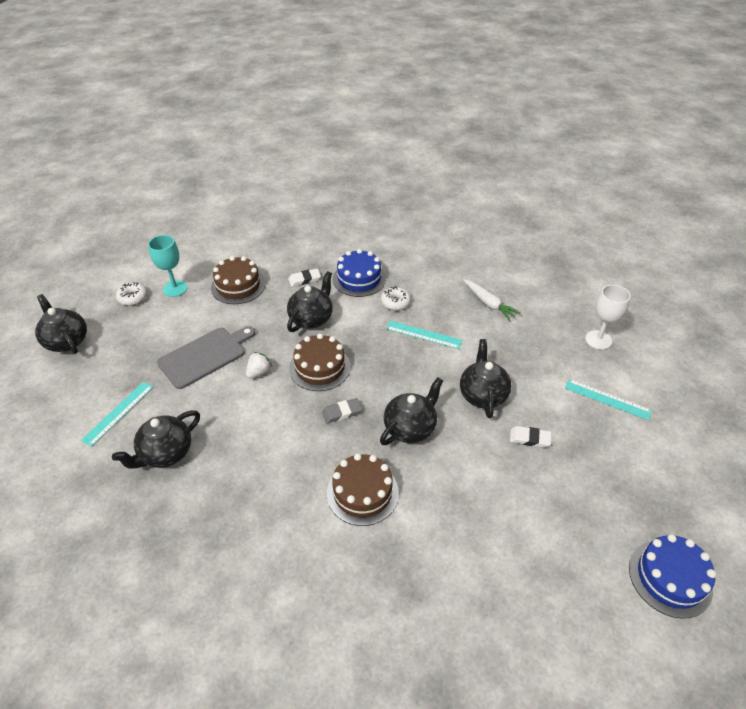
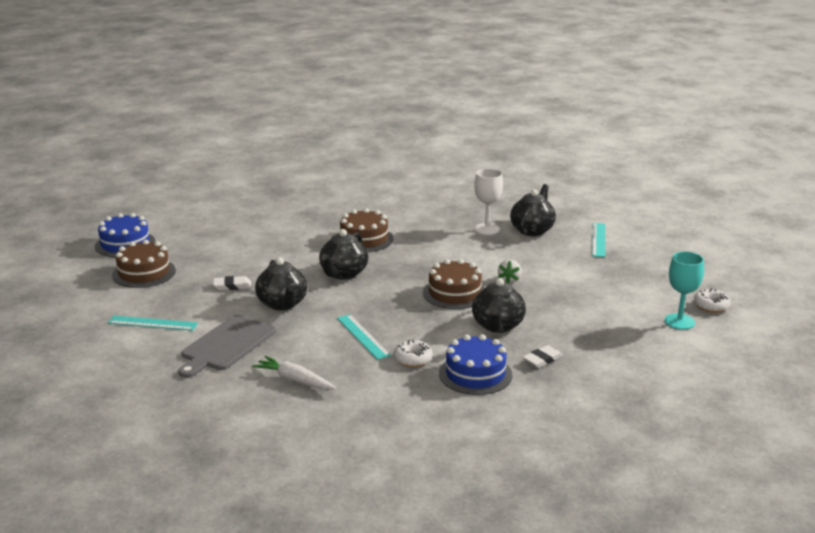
camera: 160 degrees right, 20 degrees down
black teapot [35,294,87,354] -> none
grey cutting board [157,326,255,389] -> grey cutting board moved to [178,315,276,378]
brown cake [211,256,265,304] -> brown cake moved to [112,240,176,288]
grey eraser [322,398,362,423] -> none
turquoise ruler [386,321,462,349] -> turquoise ruler turned 60 degrees clockwise [337,314,391,360]
white goblet [585,285,631,350] -> white goblet moved to [474,169,503,235]

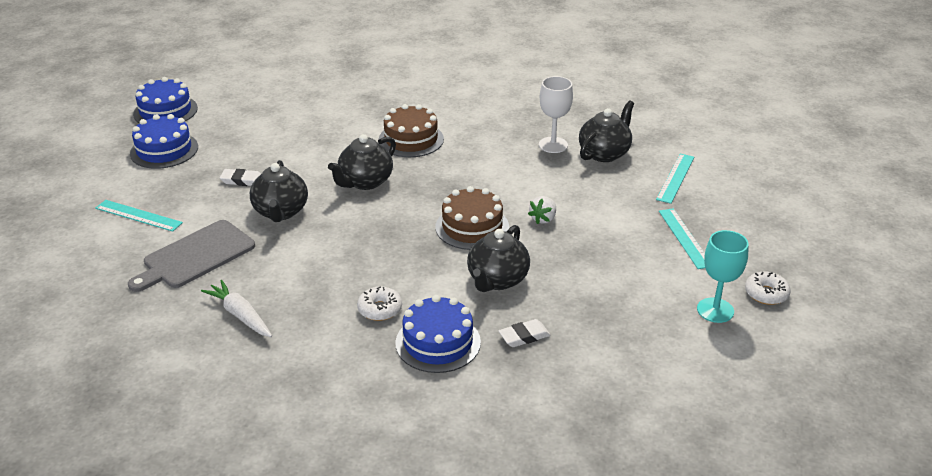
camera: 15 degrees right, 10 degrees up
brown cake [112,240,176,288] -> blue cake [130,114,198,169]
turquoise ruler [337,314,391,360] -> turquoise ruler moved to [659,208,705,269]

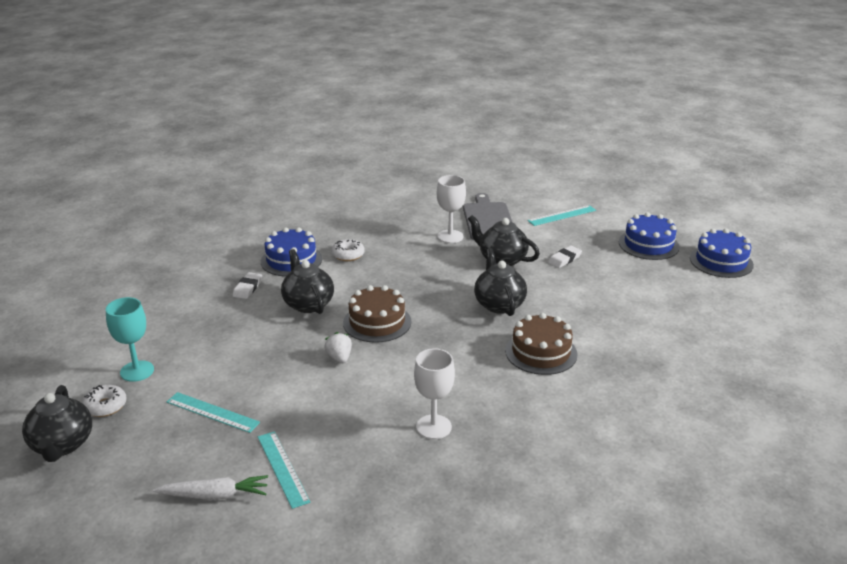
camera: 130 degrees right, 5 degrees down
white carrot [201,280,272,337] -> white carrot moved to [153,475,268,500]
black teapot [579,101,634,162] -> black teapot moved to [22,385,92,462]
none -> white goblet [437,175,466,243]

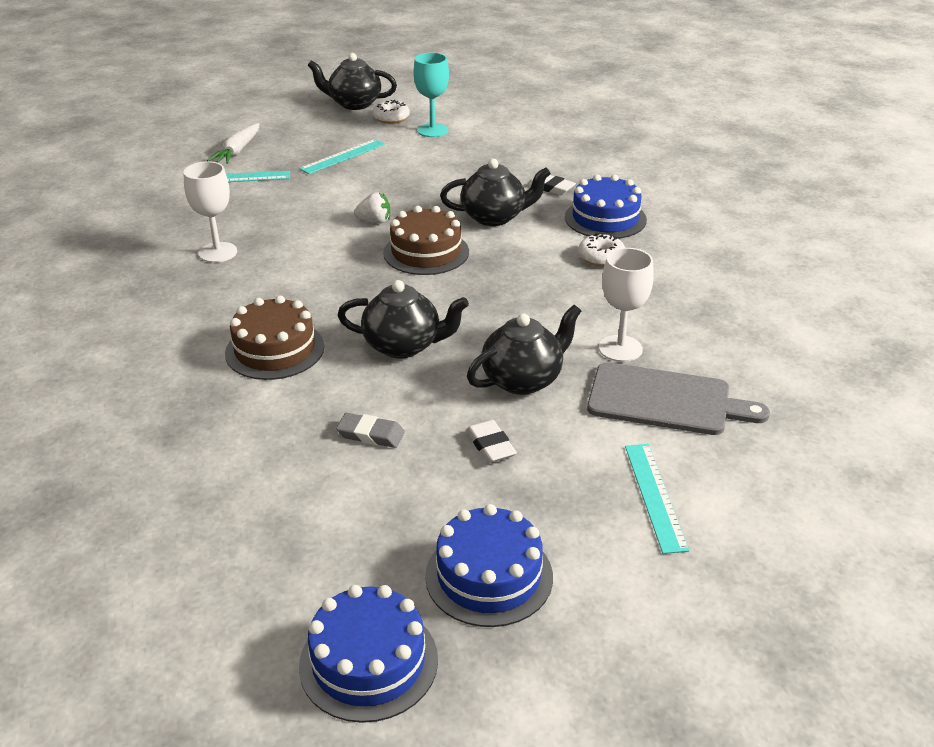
camera: 110 degrees right, 5 degrees up
none -> grey eraser [336,413,405,448]

